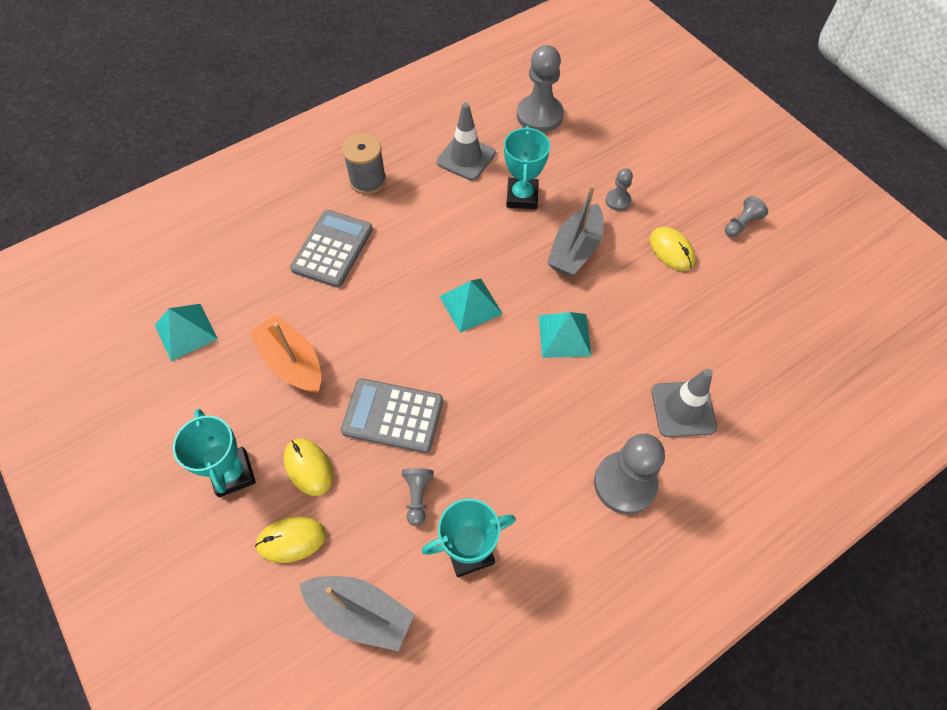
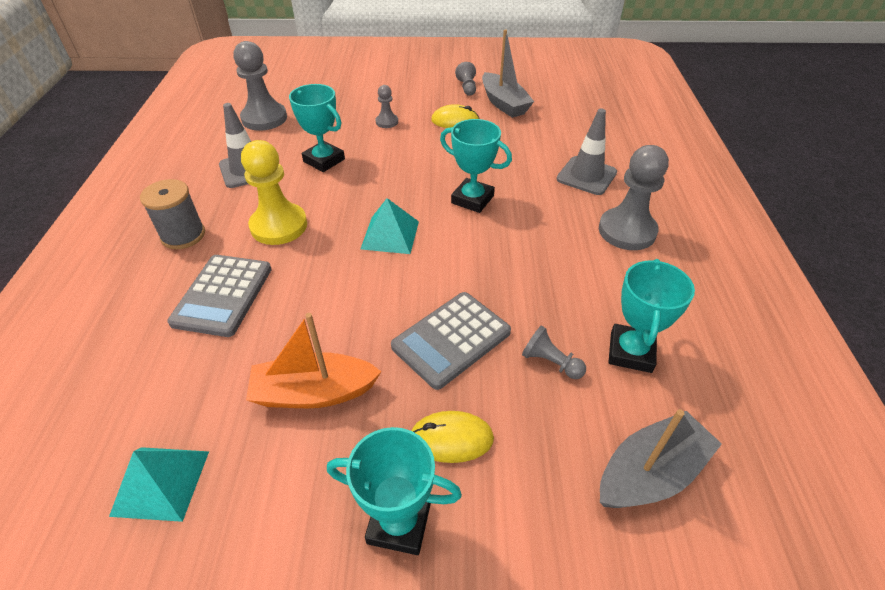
camera: 55 degrees left, 15 degrees down
yellow mouse [255,516,326,563] -> none
grey calculator [290,210,373,288] -> grey calculator turned 135 degrees counterclockwise [167,255,272,337]
turquoise pyramid [539,312,591,358] -> turquoise trophy [440,119,512,213]
grey boat [547,185,604,277] -> grey boat moved to [482,29,534,118]
none -> yellow pawn [241,140,307,245]

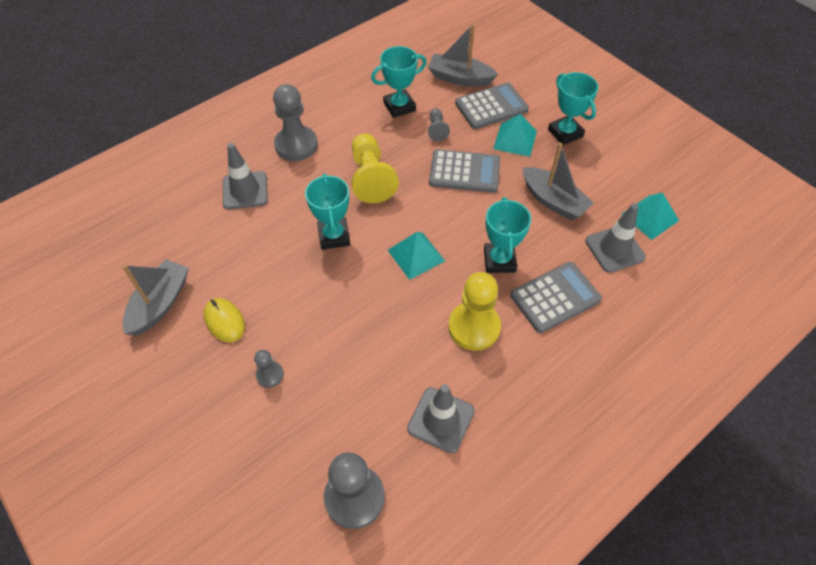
camera: 130 degrees left, 10 degrees up
grey spool [140,179,205,249] -> none
orange boat [246,313,382,408] -> grey boat [522,143,594,221]
turquoise trophy [289,84,345,172] -> turquoise trophy moved to [484,197,531,273]
yellow mouse [412,411,494,463] -> turquoise pyramid [493,114,537,157]
grey pawn [455,62,476,96] -> none
none -> yellow pawn [351,133,399,203]
none -> grey calculator [455,82,529,129]
none -> grey traffic cone [585,203,646,273]

